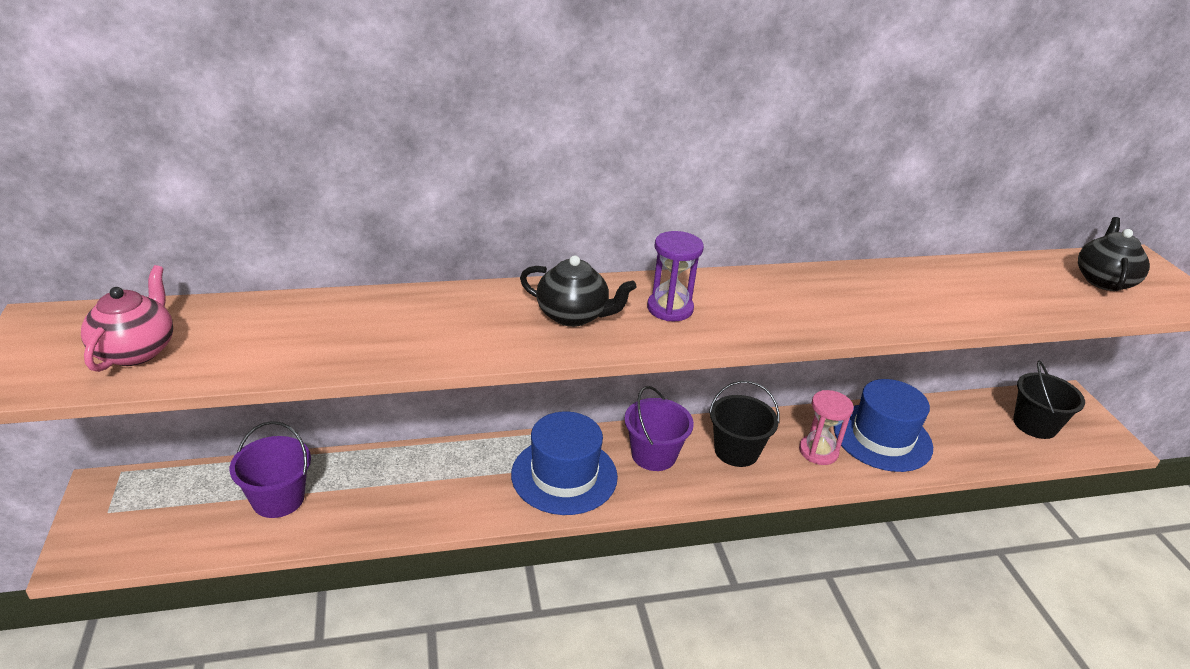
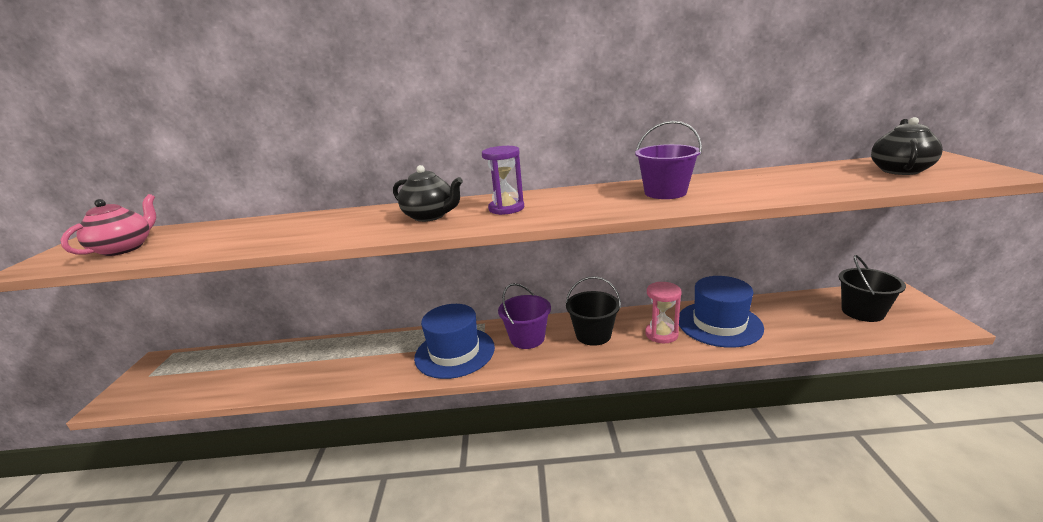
camera: 15 degrees right, 10 degrees down
purple bucket [229,421,311,518] -> purple bucket moved to [635,121,702,199]

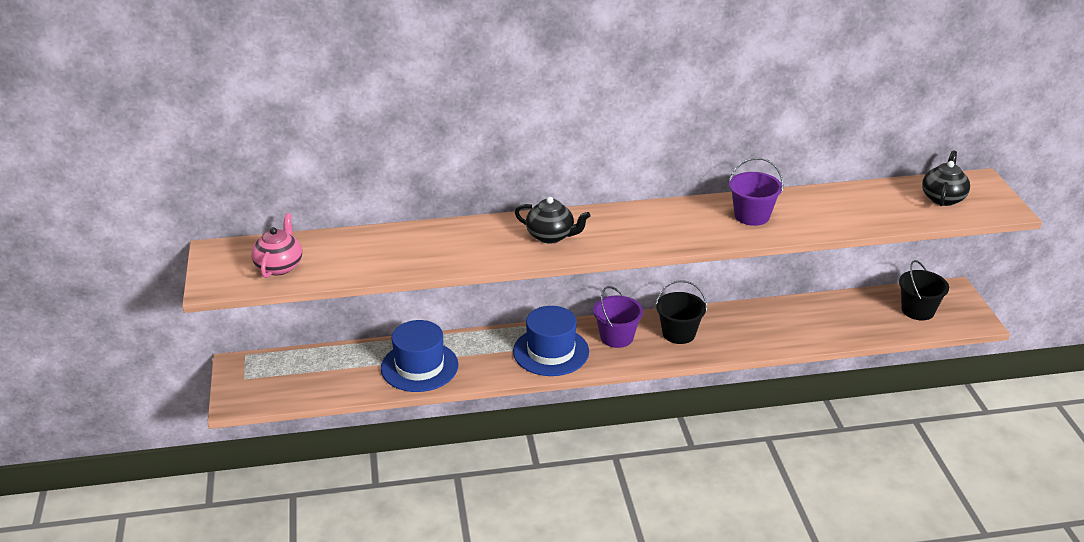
camera: 10 degrees left, 10 degrees up
purple hourglass [482,146,524,215] -> none
pink hourglass [645,282,682,343] -> none
blue hat [679,276,764,348] -> blue hat moved to [381,320,459,392]

